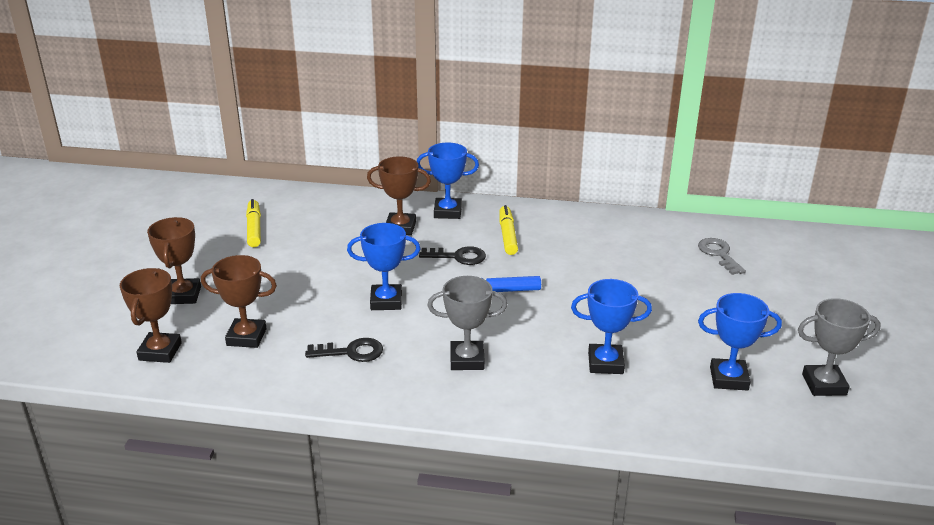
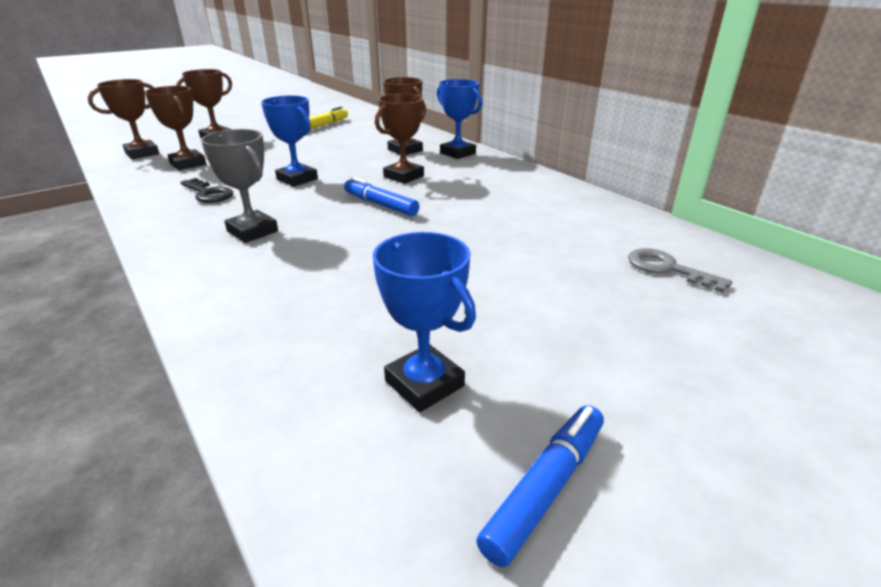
camera: 45 degrees right, 0 degrees up
black key [419,246,486,265] -> brown trophy [375,94,426,184]
yellow marker [499,205,518,255] -> none
blue trophy [571,279,652,374] -> none
grey key [698,238,746,275] -> grey key turned 75 degrees counterclockwise [628,248,732,293]
grey trophy [798,298,881,396] -> blue marker [476,405,604,567]

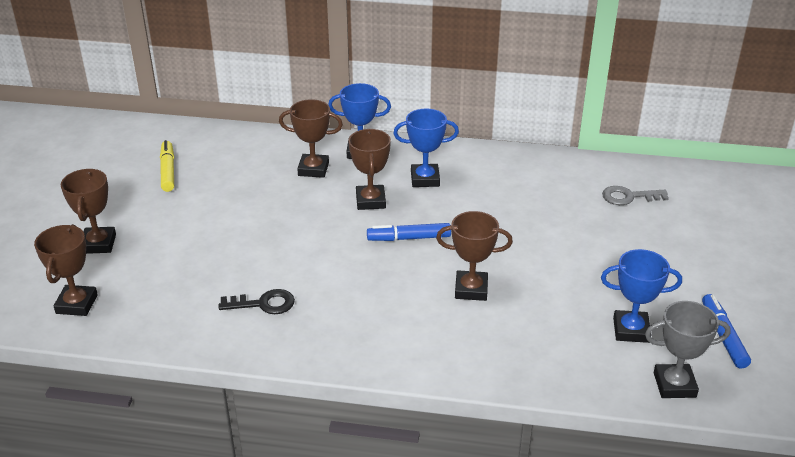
camera: 45 degrees left, 5 degrees up
brown trophy [145,86,206,170] -> brown trophy moved to [436,211,513,301]
grey trophy [201,129,278,243] -> grey trophy moved to [645,301,731,398]
blue trophy [261,95,318,187] -> blue trophy moved to [393,109,459,187]

